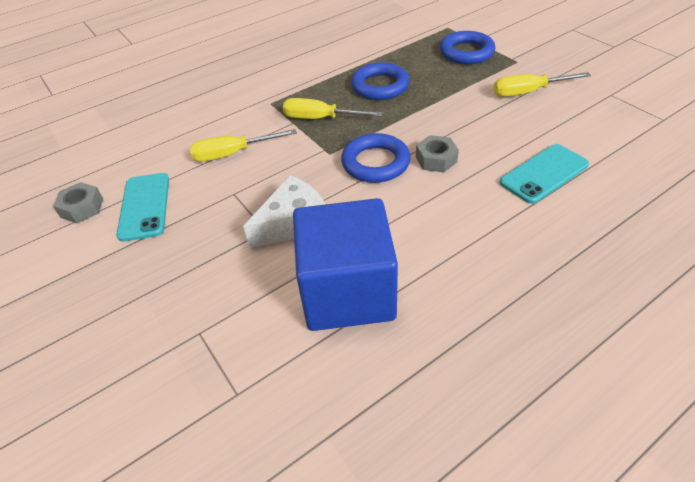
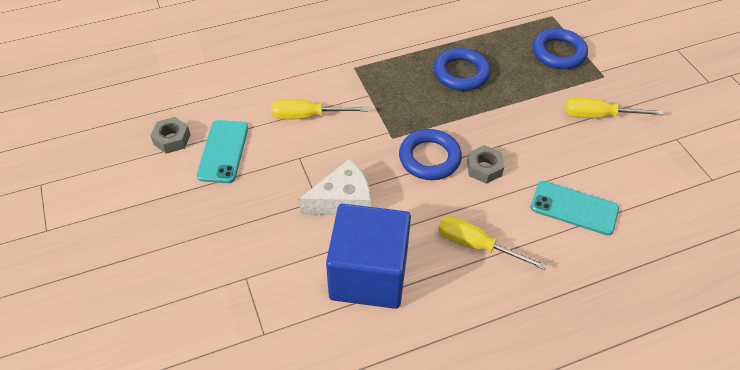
camera: 10 degrees right, 5 degrees up
yellow screwdriver [283,98,383,119] -> yellow screwdriver moved to [438,216,547,270]
turquoise phone [500,144,589,204] -> turquoise phone turned 45 degrees clockwise [531,181,619,235]

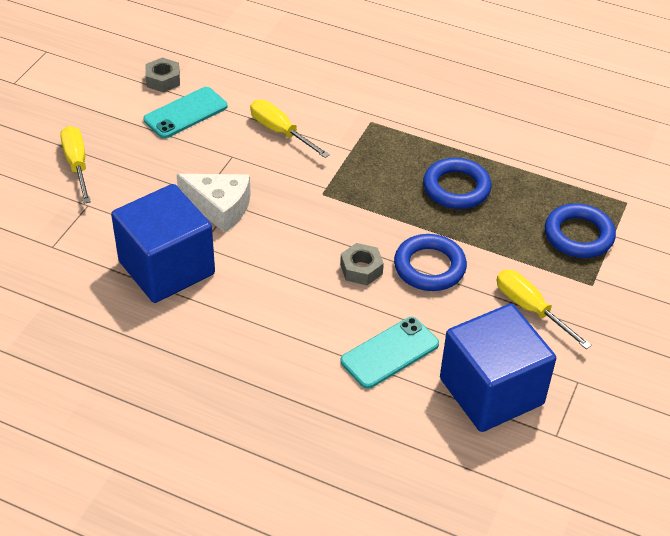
camera: 45 degrees right, 5 degrees down
blue ring [399,129,462,180] -> blue ring moved to [394,234,467,291]
yellow screwdriver [438,216,547,270] -> yellow screwdriver moved to [60,126,91,204]
turquoise phone [531,181,619,235] -> turquoise phone turned 75 degrees clockwise [341,317,439,389]
none -> blue cube [440,304,556,432]

